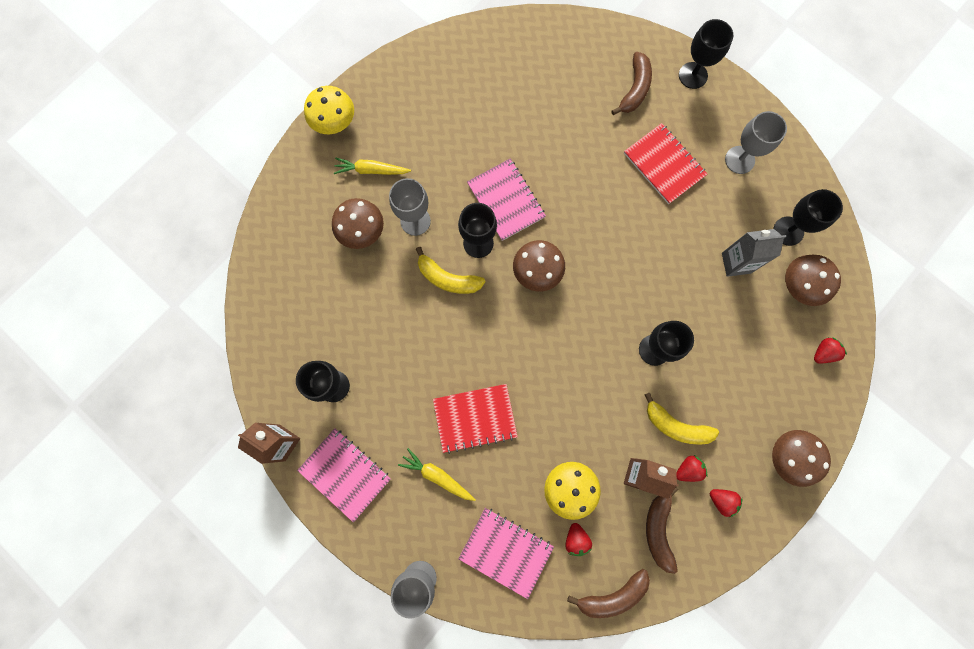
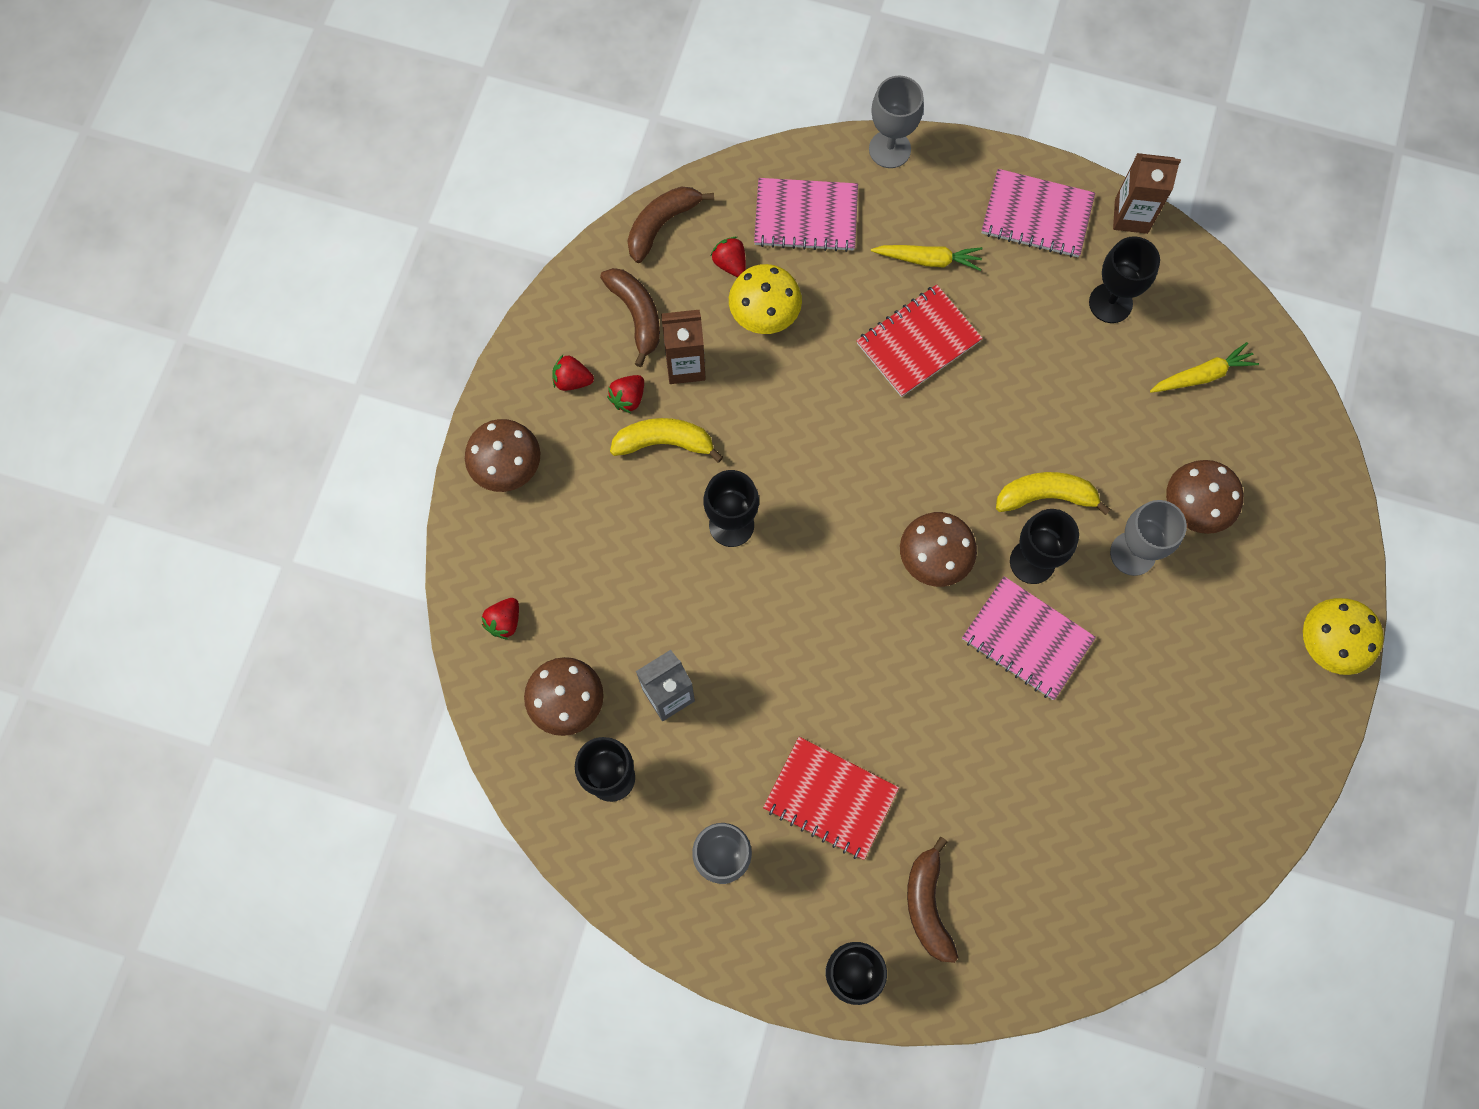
camera: 155 degrees right, 5 degrees down
yellow carrot [334,157,411,175] -> yellow carrot moved to [1150,342,1259,393]

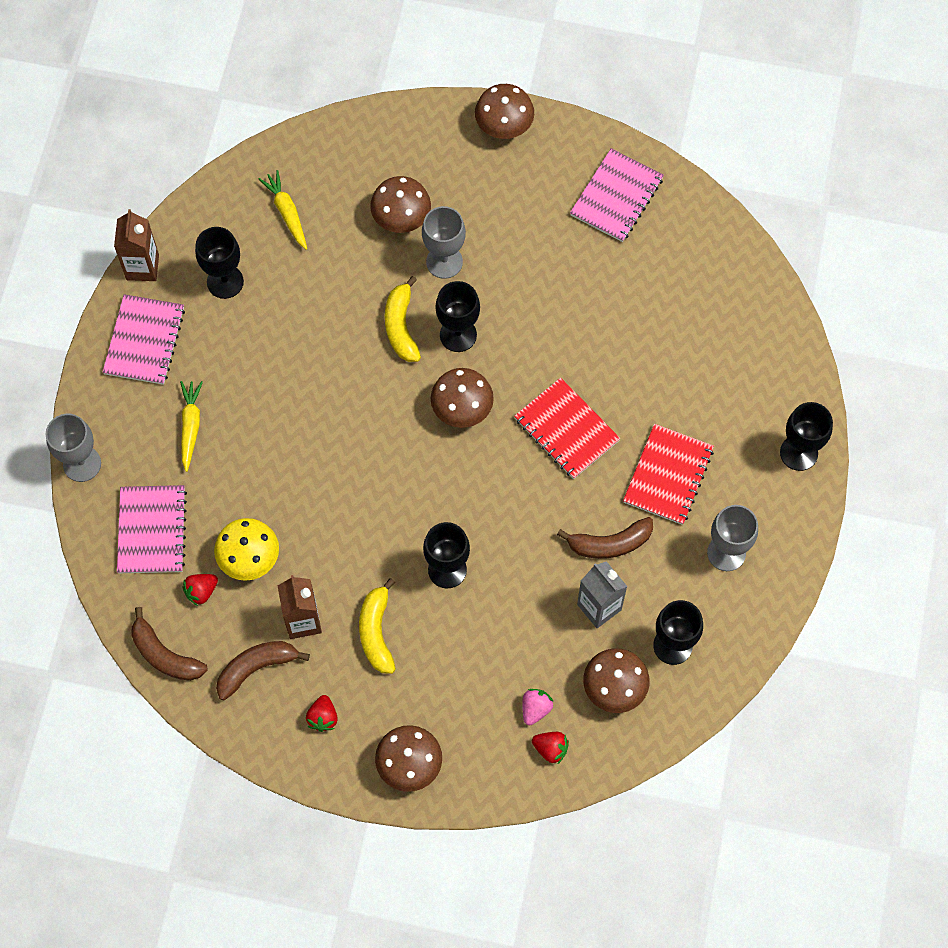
camera: 95 degrees left, 5 degrees down
red strawberry [607,375,644,413] -> none
red notebook [856,285,983,397] -> red notebook moved to [514,378,621,479]
brown banana [907,837,958,963] -> brown banana moved to [557,517,653,559]
pink notebook [962,576,1096,700] -> pink notebook moved to [570,148,664,242]
yellow mushroom [1303,598,1384,675] -> brown mushroom [475,84,534,139]
none -> pink strawberry [522,689,554,725]

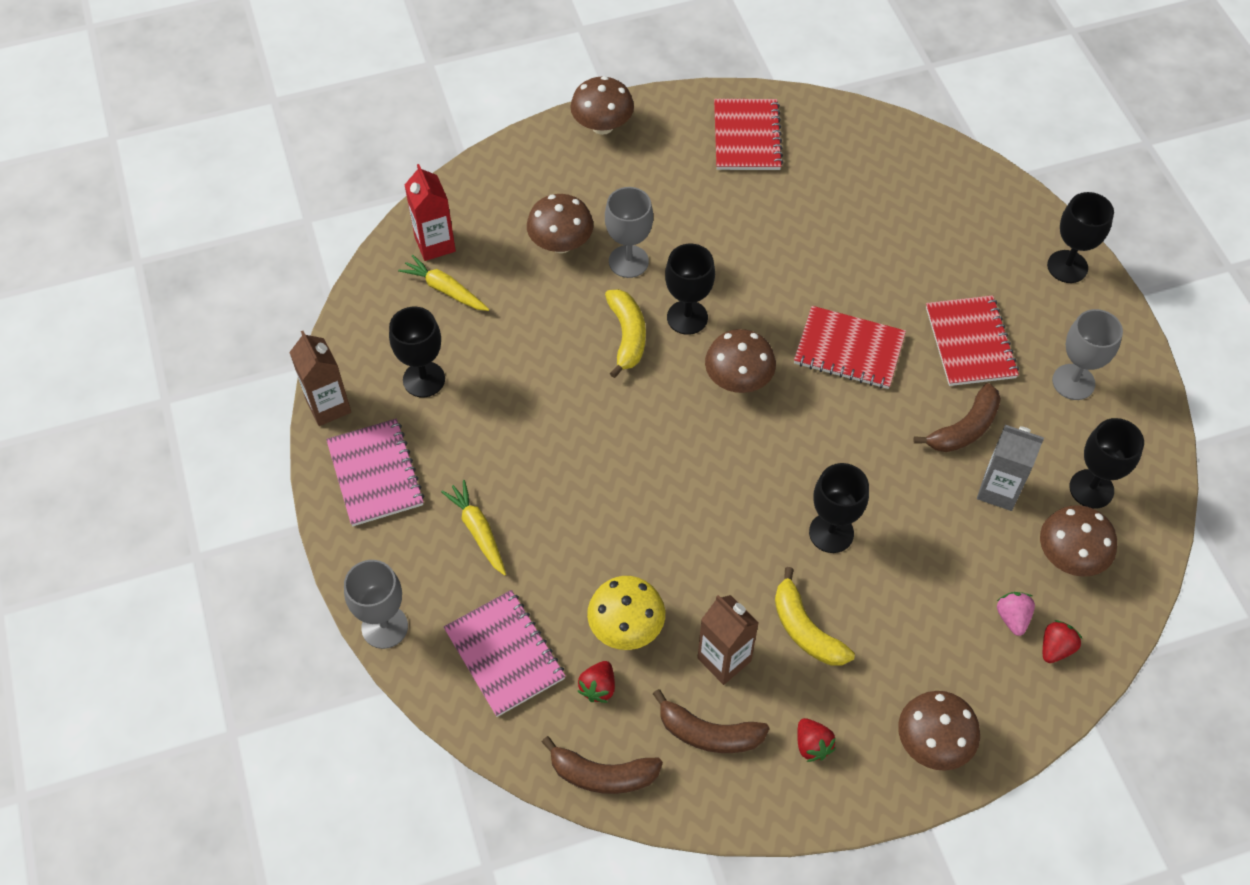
camera: 30 degrees left, 10 degrees down
brown banana [216,641,310,700] -> brown banana turned 105 degrees counterclockwise [653,689,770,753]
yellow banana [385,276,421,362] -> yellow banana turned 150 degrees counterclockwise [605,289,646,378]
red strawberry [532,732,569,765] -> red strawberry turned 45 degrees counterclockwise [1043,620,1082,663]
pink notebook [570,148,664,242] -> red notebook [714,99,783,170]
none -> red carton [405,164,456,261]

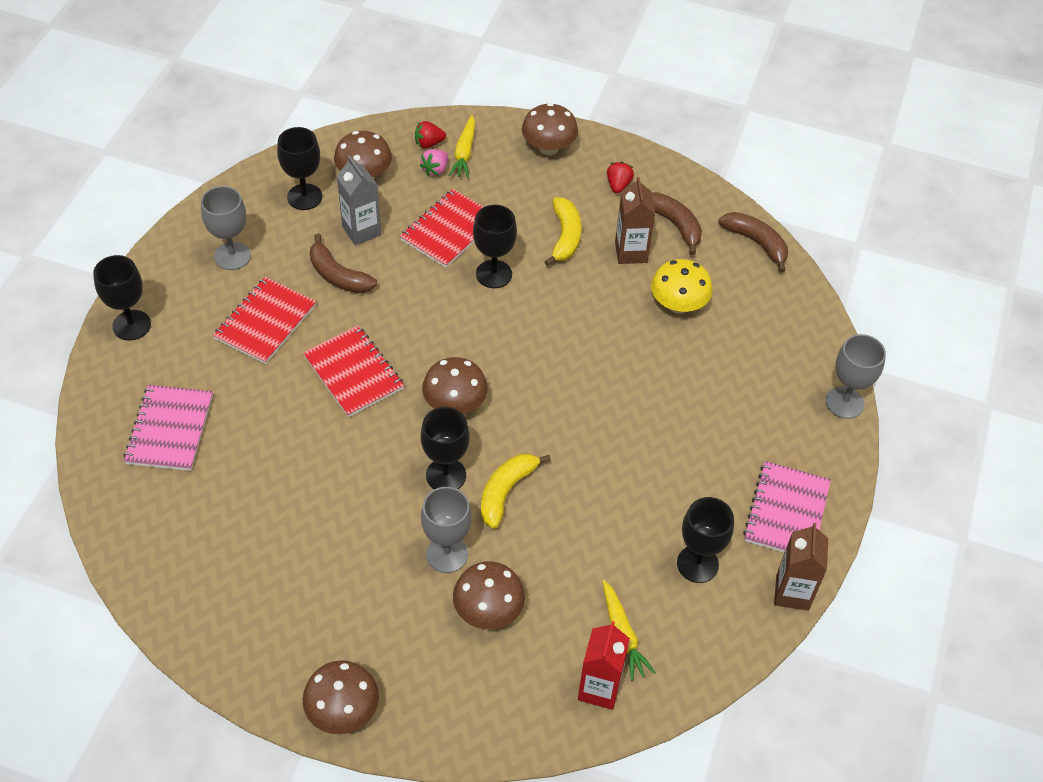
camera: 145 degrees left, 5 degrees down
yellow carrot [441,480,506,576] -> yellow carrot moved to [448,115,475,178]
pink notebook [444,590,566,717] -> pink notebook moved to [124,385,213,471]
red strawberry [578,661,615,703] -> none
red notebook [714,99,783,170] -> red notebook moved to [400,189,483,268]
brown banana [913,383,1001,452] -> brown banana turned 135 degrees counterclockwise [310,234,377,293]

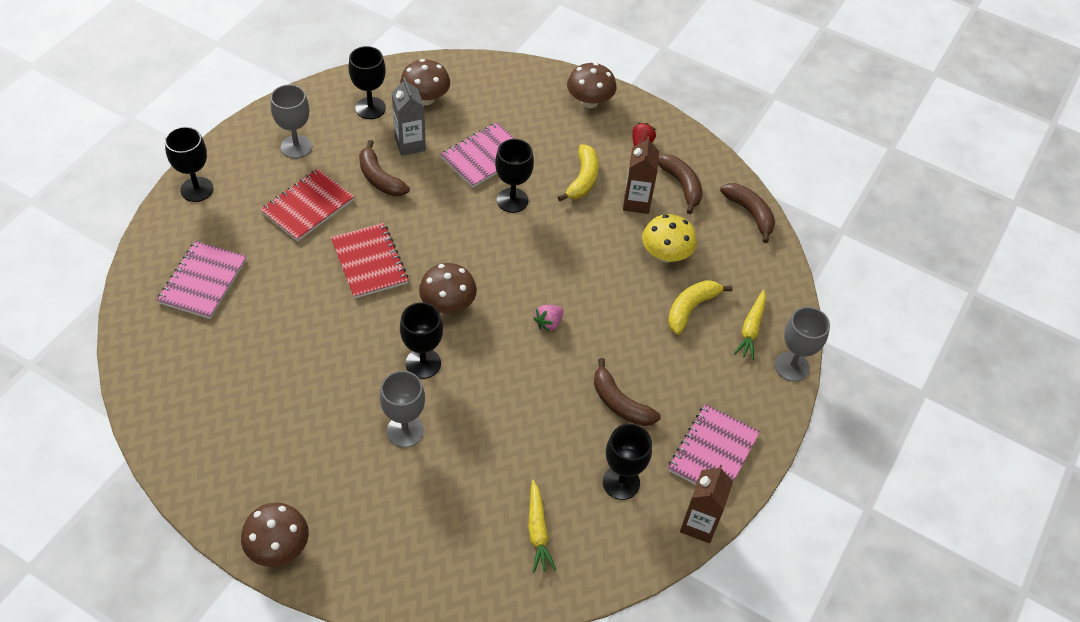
camera: 10 degrees right, 0 degrees up
red notebook [400,189,483,268] -> pink notebook [440,122,515,188]
red strawberry [415,121,446,148] -> none
pink strawberry [419,149,448,176] -> pink strawberry moved to [534,305,564,332]
yellow carrot [448,115,475,178] -> yellow carrot moved to [734,290,766,360]
brown mushroom [453,561,525,629] -> none
yellow banana [481,453,551,529] -> yellow banana moved to [668,280,733,335]
red carton [578,621,630,710] -> none
none -> brown banana [594,358,661,426]

